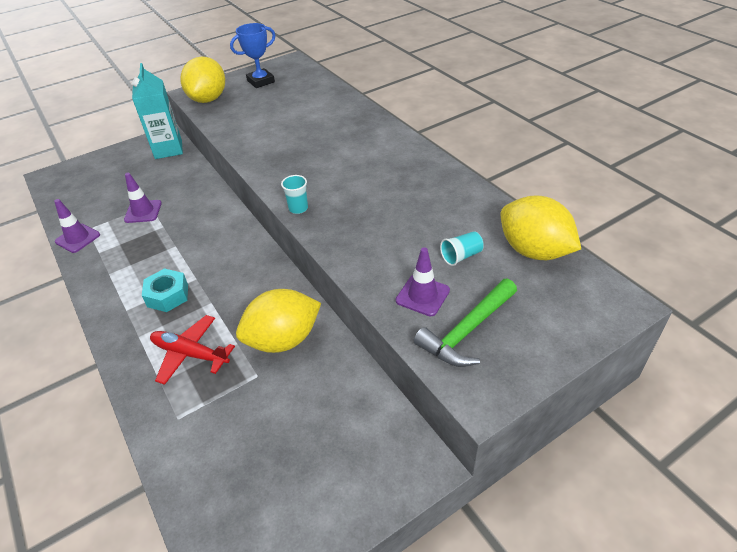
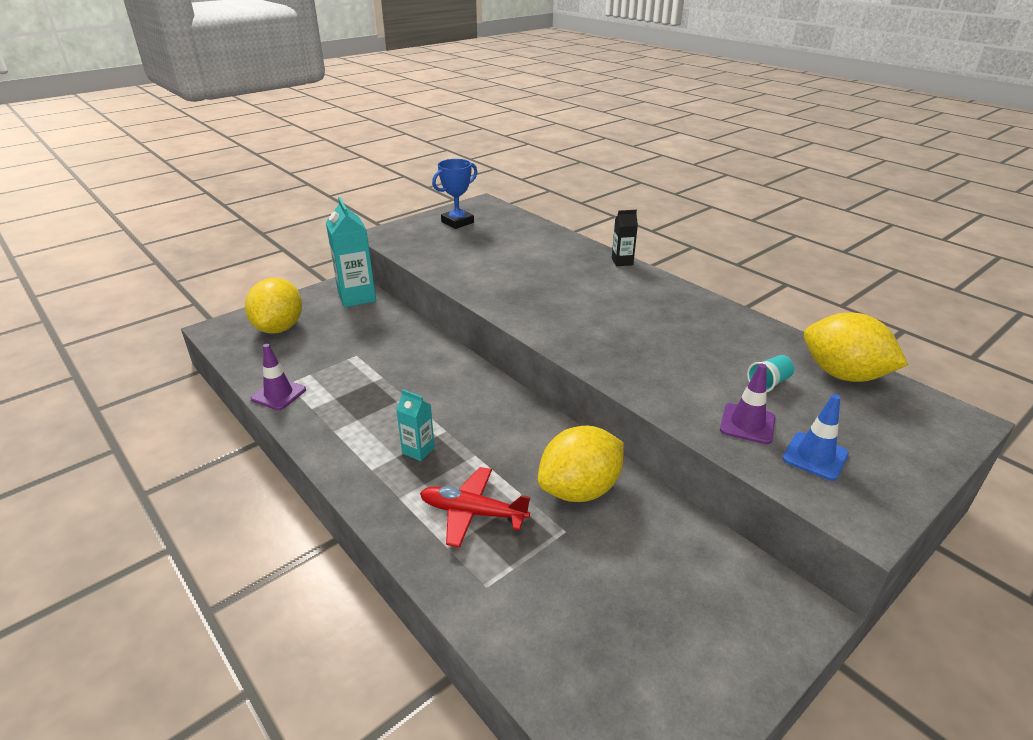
camera: 10 degrees left, 10 degrees down
purple traffic cone [124,173,162,223] -> none
turquoise nut [142,268,188,312] -> turquoise carton [396,389,435,461]
yellow lemon [181,56,225,103] -> yellow lemon moved to [245,278,302,334]
turquoise cup [281,175,308,214] -> none
green hammer [414,279,517,367] -> blue traffic cone [782,394,849,481]
none -> black carton [612,210,638,266]

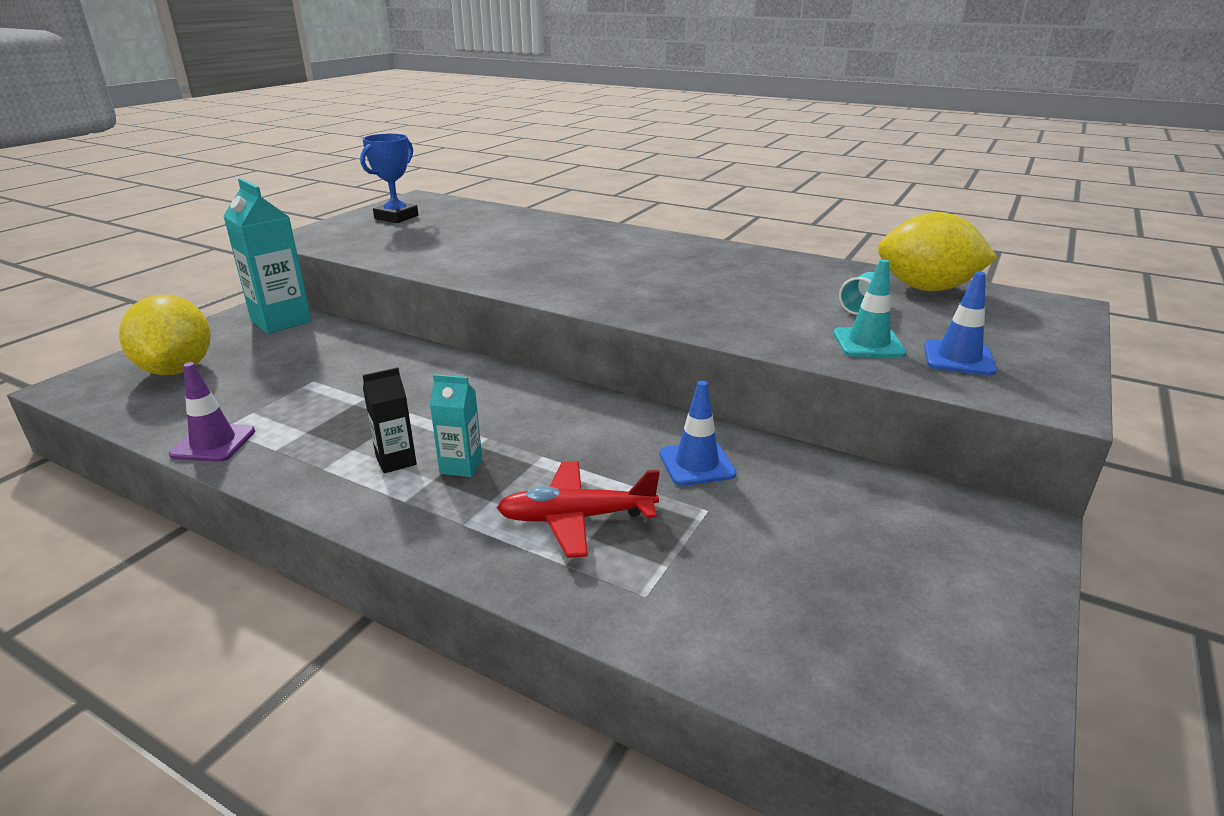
camera: 20 degrees left, 5 degrees down
yellow lemon [538,426,624,502] -> blue traffic cone [659,381,736,486]
black carton [612,210,638,266] -> black carton moved to [363,367,417,473]
purple traffic cone [720,364,775,444] -> turquoise traffic cone [834,259,907,357]

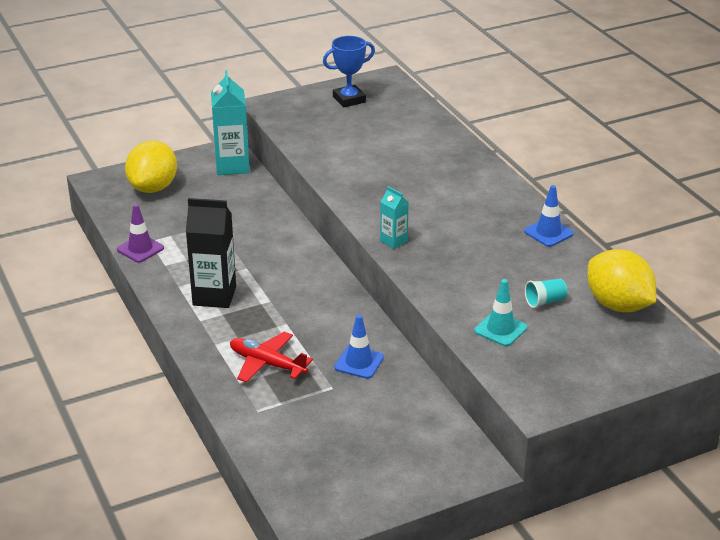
camera: 35 degrees right, 5 degrees up
black carton [363,367,417,473] -> black carton [186,198,236,308], size x1.89
turquoise carton [430,374,482,477] -> turquoise carton moved to [380,186,409,249]
blue traffic cone [924,271,997,375] -> blue traffic cone moved to [524,185,574,247]

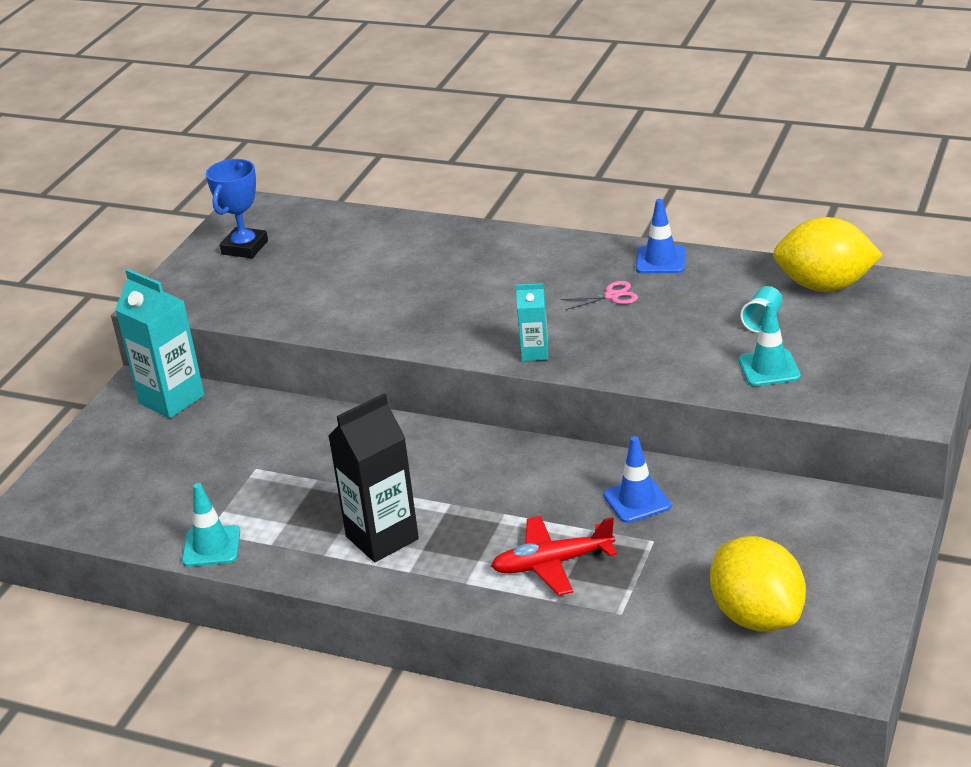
camera: 40 degrees left, 0 degrees up
purple traffic cone [117,204,164,263] -> turquoise traffic cone [182,483,240,567]
yellow lemon [125,140,177,193] -> yellow lemon moved to [710,536,806,632]
none -> pink scissors [561,281,638,310]

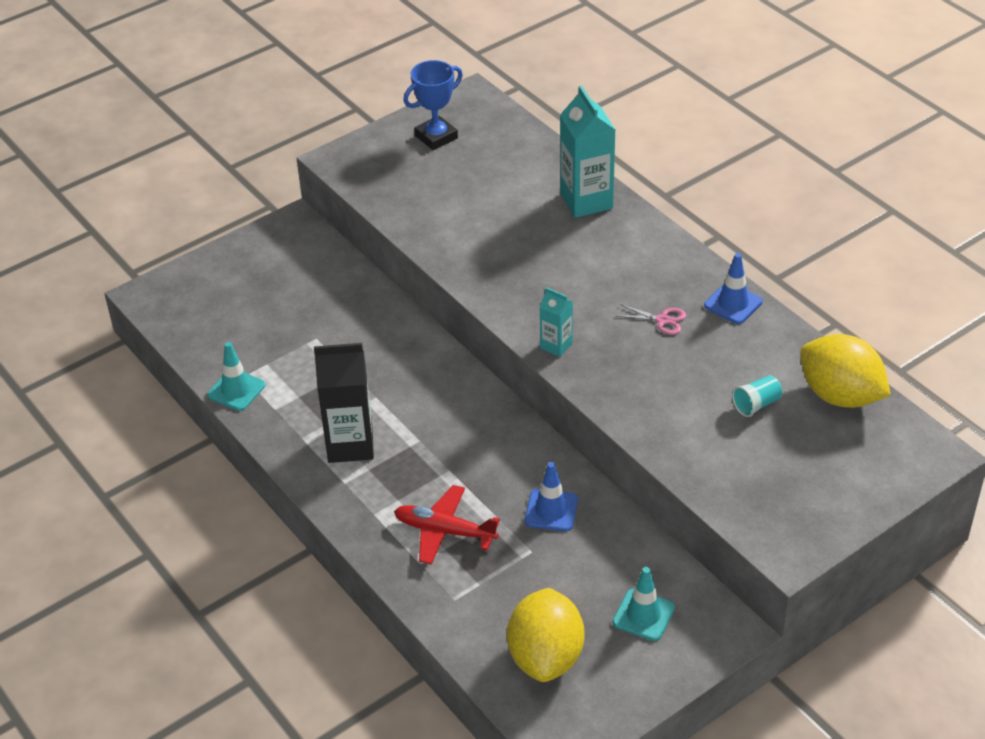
camera: 30 degrees right, 10 degrees up
turquoise carton [115,269,204,418] -> turquoise carton moved to [560,85,616,218]
turquoise traffic cone [739,303,801,386] -> turquoise traffic cone moved to [613,567,675,641]

